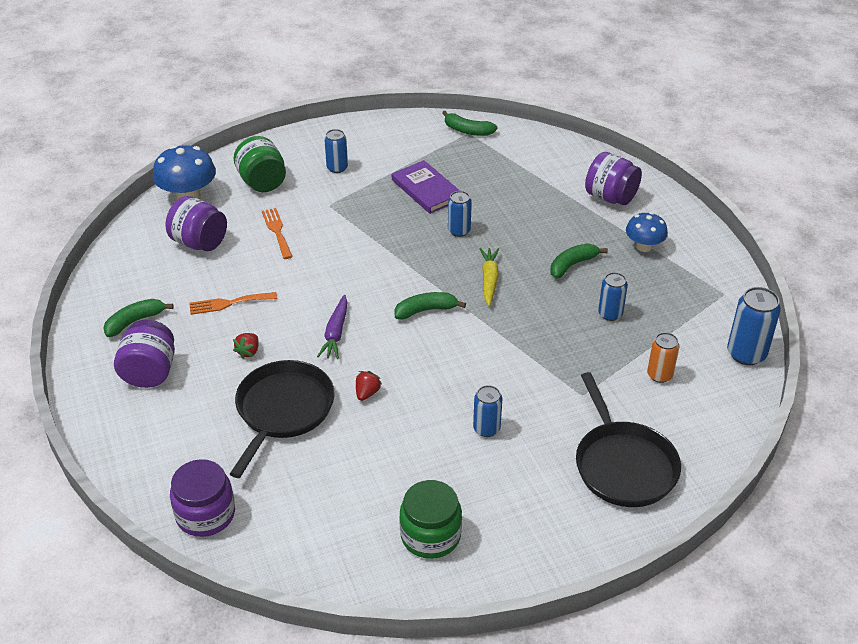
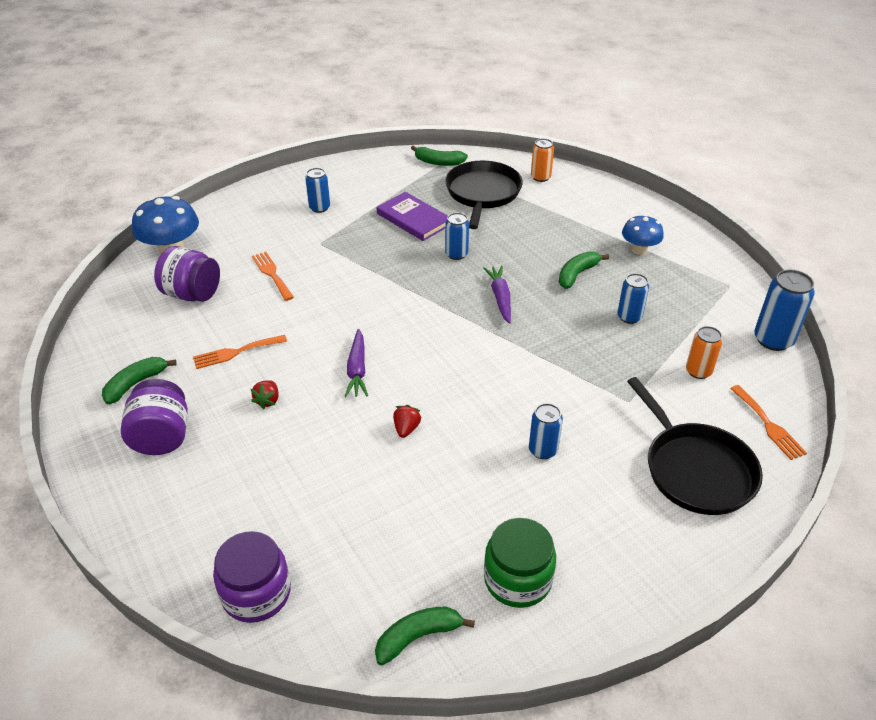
camera: 10 degrees left, 0 degrees up
black pan [230,360,335,478] -> black pan moved to [445,161,523,229]
green jar [234,136,286,192] -> none
green banana [394,292,466,319] -> green banana moved to [375,606,475,665]
yellow carrot [479,248,499,307] -> purple carrot [483,266,511,324]
purple jar [585,152,642,205] -> none
none -> orange can [531,138,554,182]
none -> orange fork [730,385,807,460]

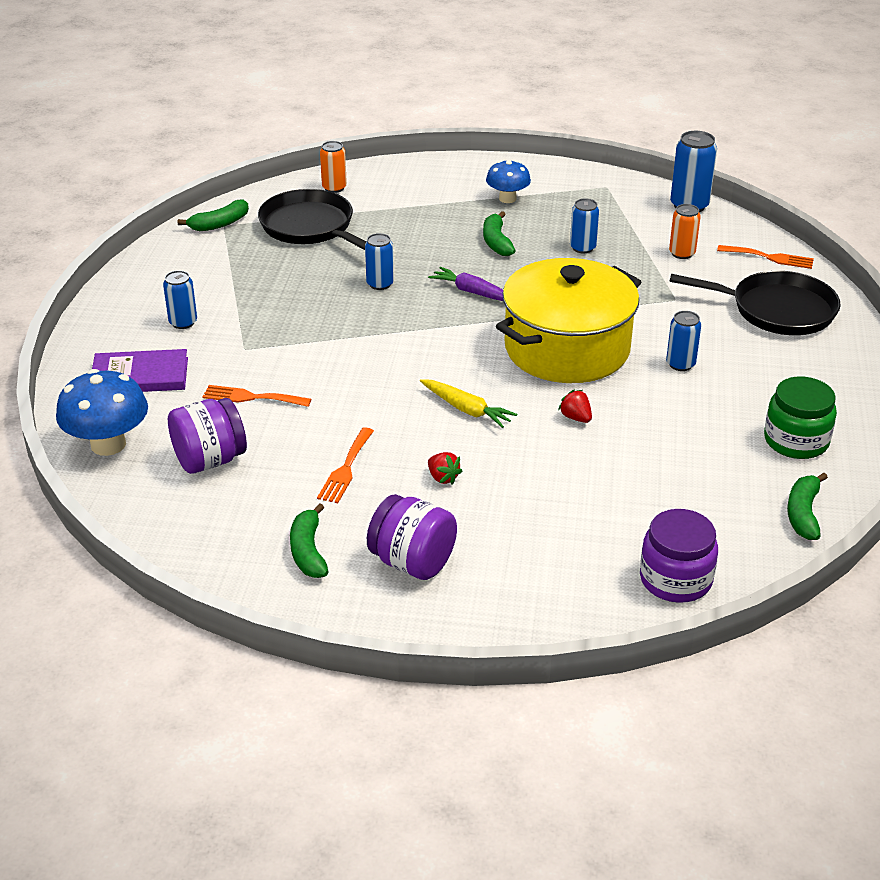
camera: 50 degrees left, 5 degrees down
purple carrot [344,329,368,397] -> yellow carrot [420,379,517,428]
purple book [377,192,448,241] -> purple book moved to [92,349,188,392]
none -> yellow pot [496,258,641,383]

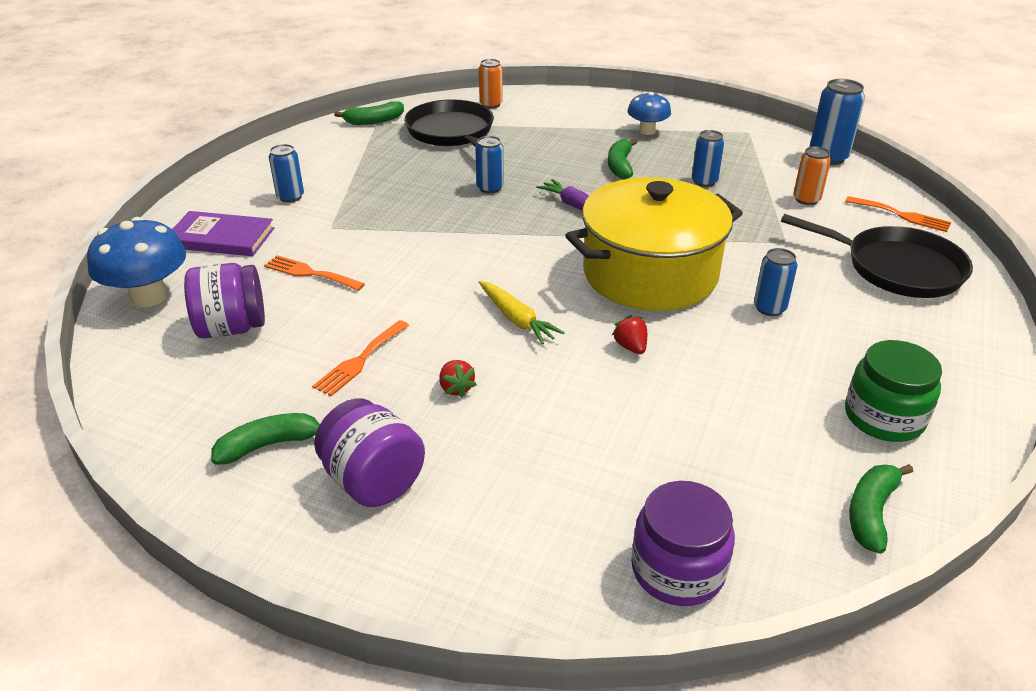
camera: 15 degrees right, 0 degrees up
green banana [290,503,328,578] -> green banana turned 60 degrees clockwise [211,413,320,465]

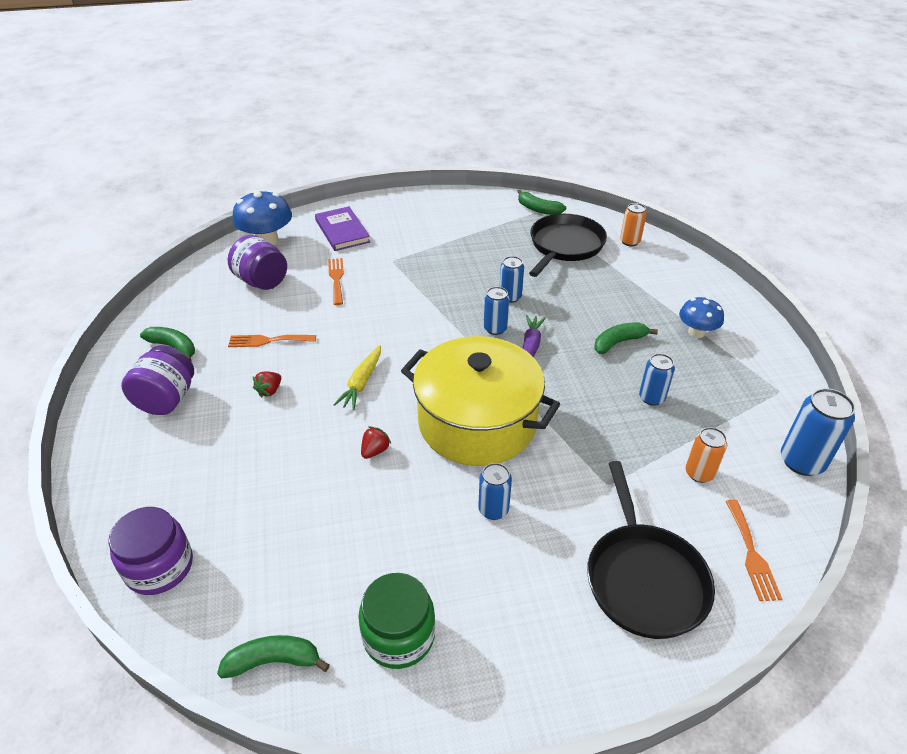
camera: 55 degrees right, 5 degrees up
blue can [269,144,304,202] -> blue can moved to [484,287,509,335]

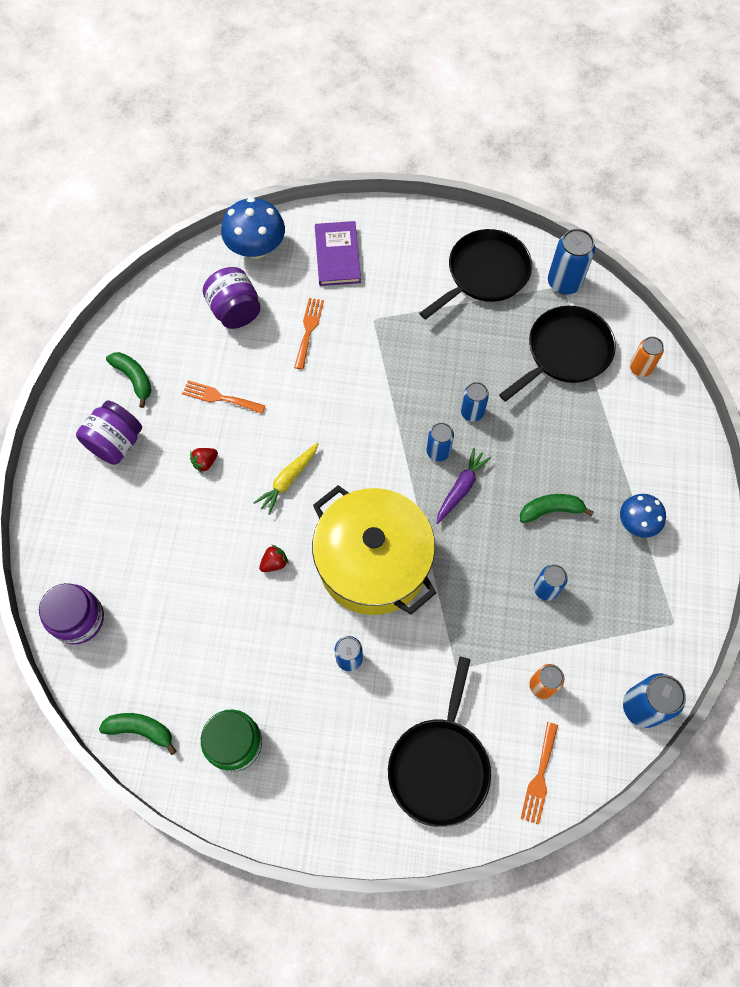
camera: 20 degrees right, 25 degrees up
green banana [517,190,566,215] -> blue can [548,229,595,295]
none -> black pan [419,229,532,320]

